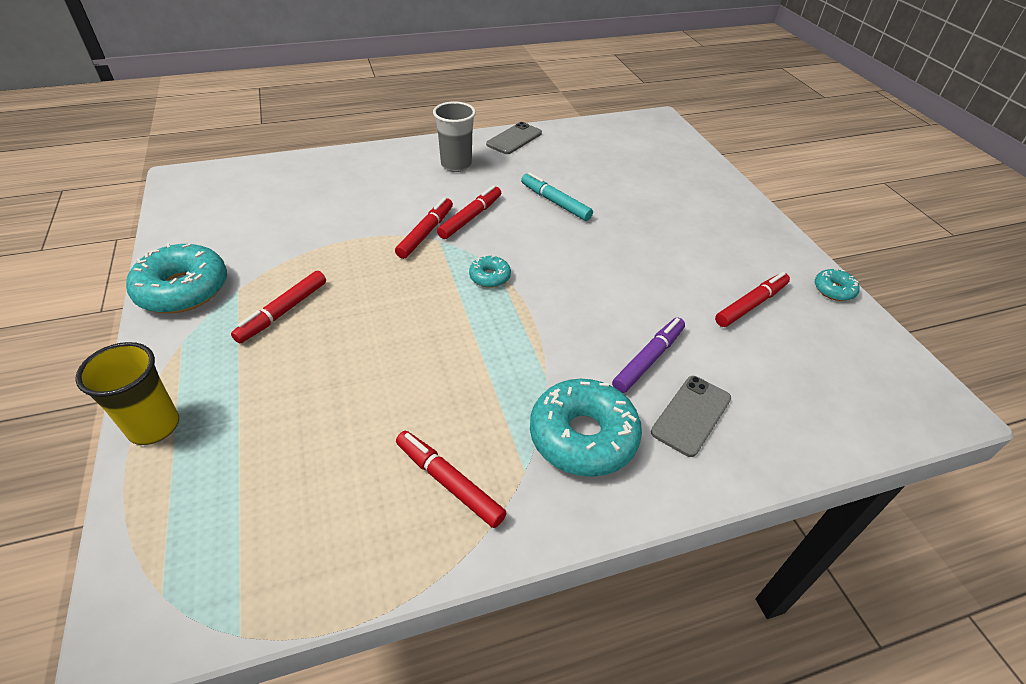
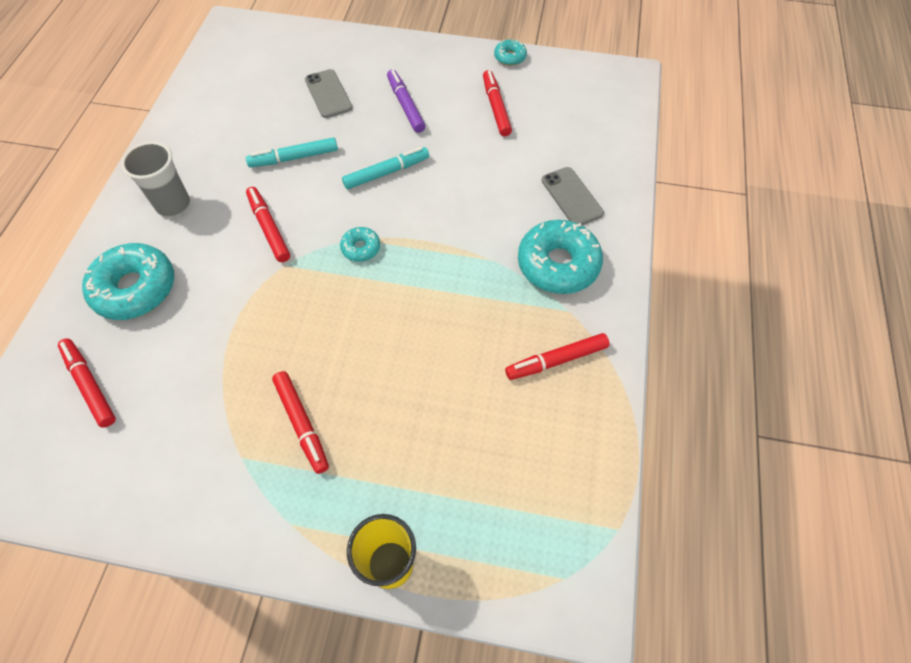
camera: 60 degrees left, 15 degrees up
turquoise donut [126,243,227,313] -> turquoise donut moved to [82,243,174,320]
red marker [395,198,453,259] -> red marker moved to [58,338,116,428]
grey phone [486,122,542,154] -> grey phone moved to [305,69,352,118]
purple marker [612,318,685,393] -> purple marker moved to [387,70,425,133]
none -> turquoise marker [342,147,429,189]

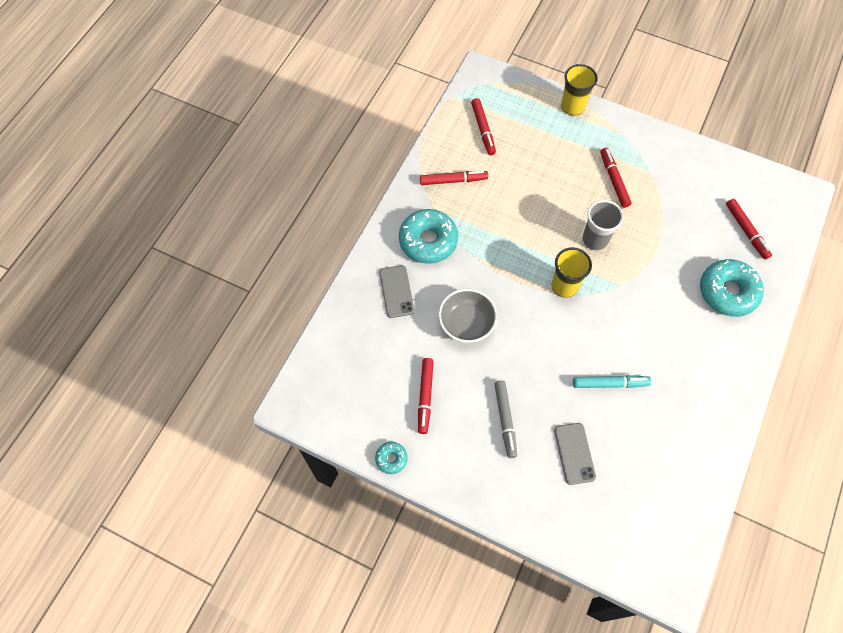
camera: 165 degrees left, 5 degrees up
grey cup [121,141,190,217] -> grey cup moved to [583,200,624,251]
red marker [246,187,290,262] -> red marker moved to [471,98,496,155]
turquoise donut [340,227,380,262] -> yellow cup [552,247,592,298]
turquoise marker [342,147,429,189] -> none
purple marker [387,70,425,133] -> grey marker [495,381,517,458]
none -> grey bowl [438,289,497,343]

